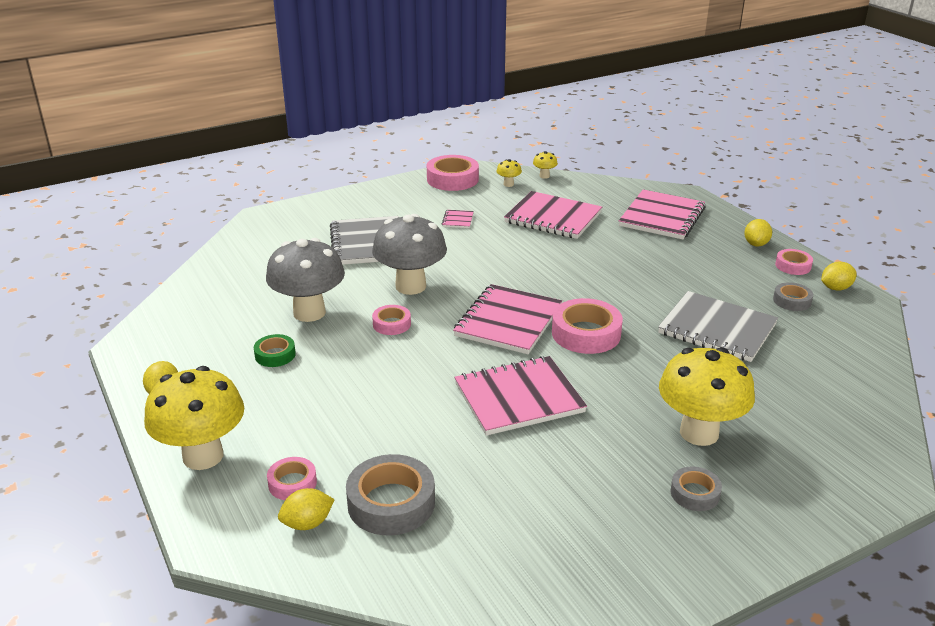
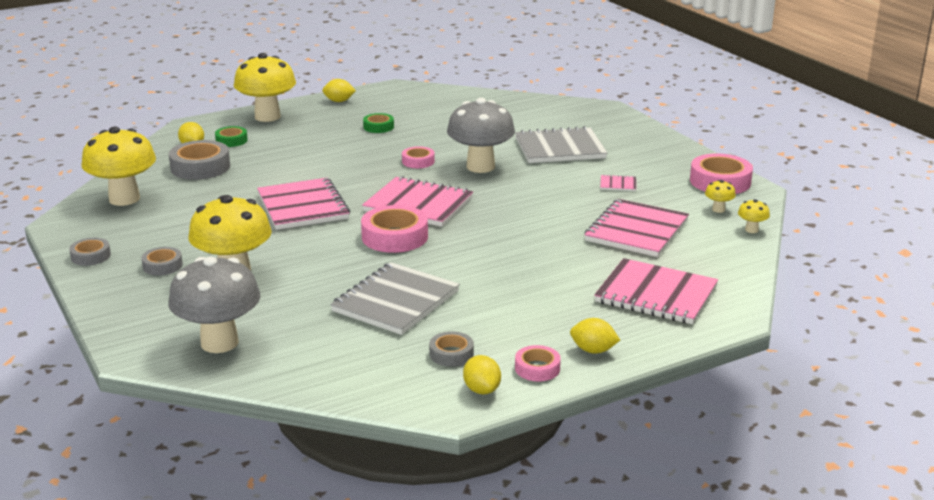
camera: 90 degrees right, 5 degrees down
grey mushroom [266,238,345,322] -> grey mushroom moved to [168,257,260,353]
pink tape [267,457,317,500] -> green tape [215,126,248,147]
none -> grey tape [69,238,111,266]
none -> yellow mushroom [82,126,156,206]

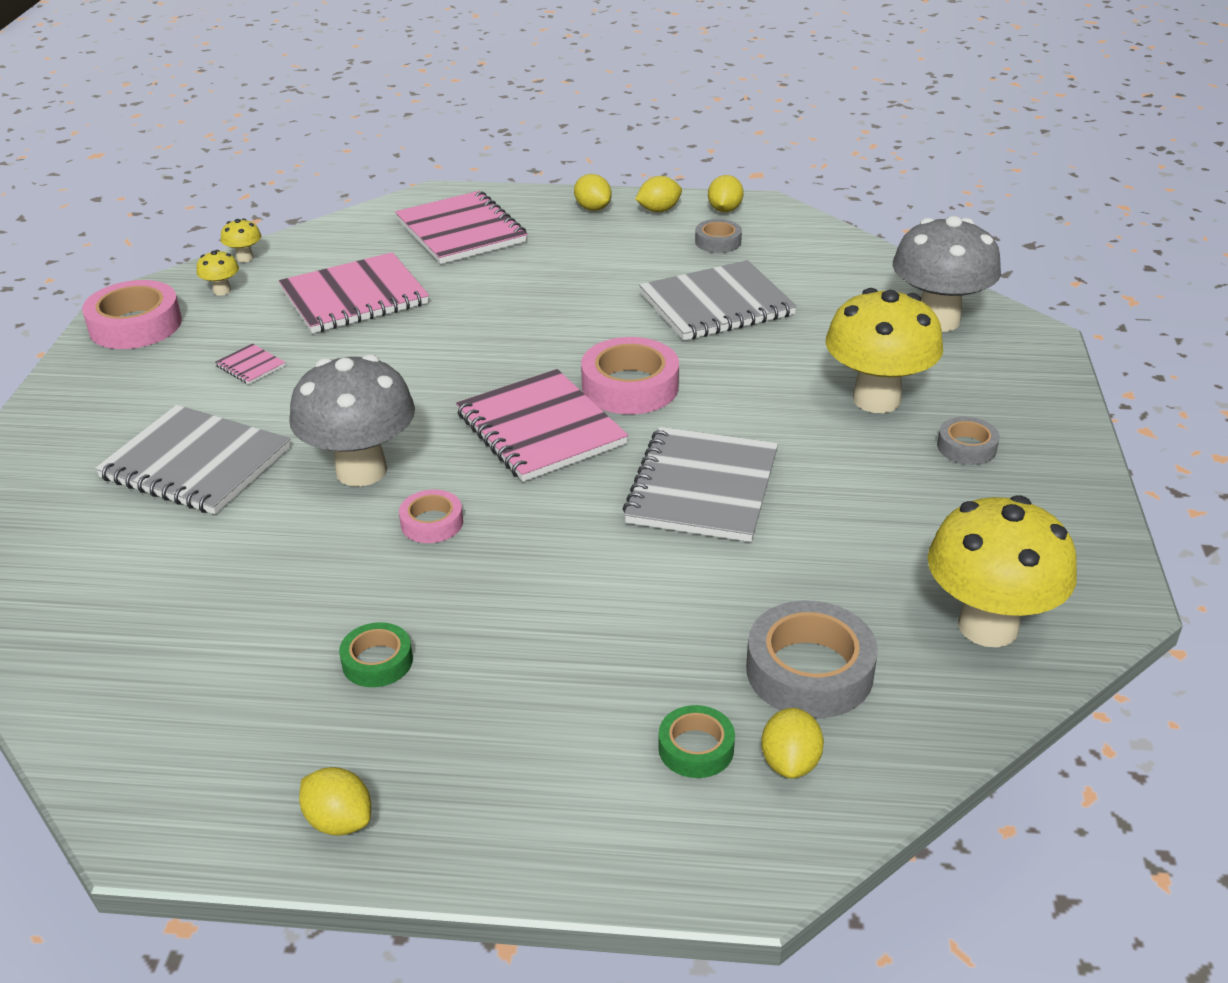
camera: 145 degrees left, 10 degrees up
grey tape [69,238,111,266] -> none
yellow mushroom [234,53,296,122] -> none
pink notebook [257,178,350,230] -> grey notebook [623,427,778,542]
pink tape [515,345,561,381] -> yellow lemon [635,176,682,212]

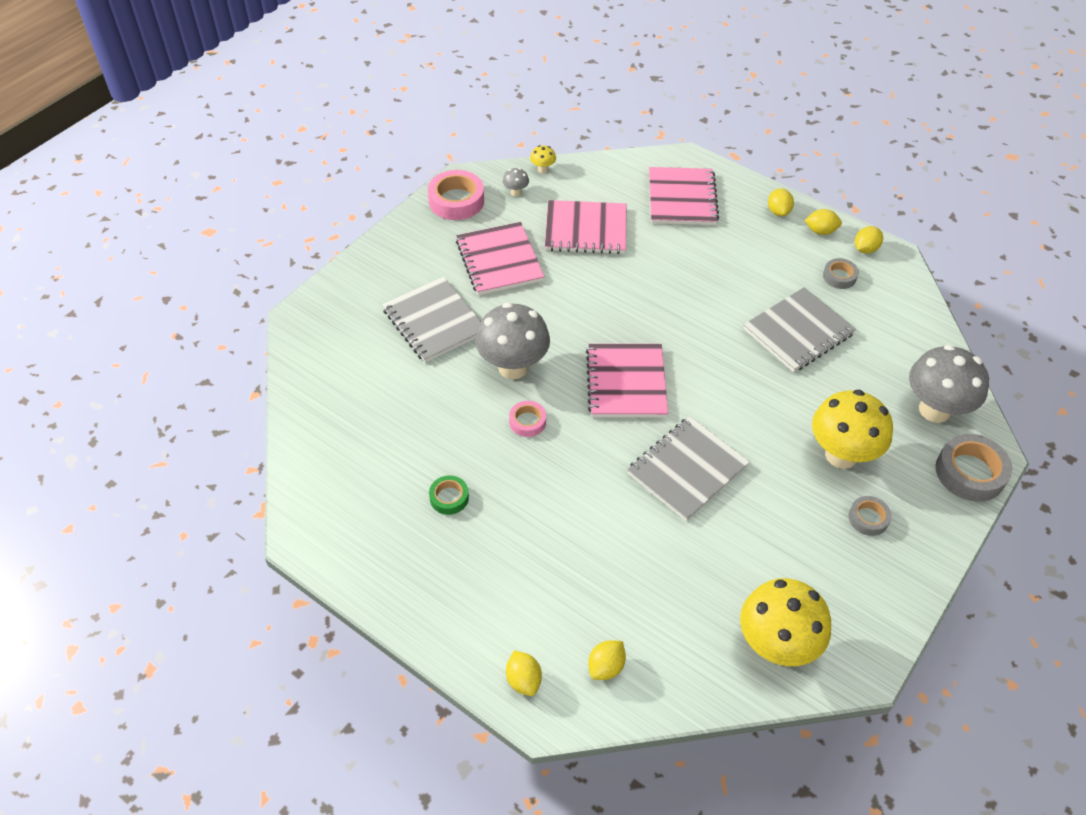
camera: 30 degrees right, 15 degrees up
yellow mushroom [197,250,239,296] -> grey mushroom [503,168,529,196]
pink notebook [215,344,286,384] -> pink notebook [456,222,545,295], size x2.40
yellow lemon [299,767,371,836] -> yellow lemon moved to [506,650,542,696]
pink tape [581,337,679,414] -> none
grey notebook [639,260,797,341] -> grey notebook turned 45 degrees counterclockwise [743,287,856,372]
green tape [658,705,735,778] -> none
grey tape [746,601,878,718] -> grey tape moved to [936,434,1012,502]

